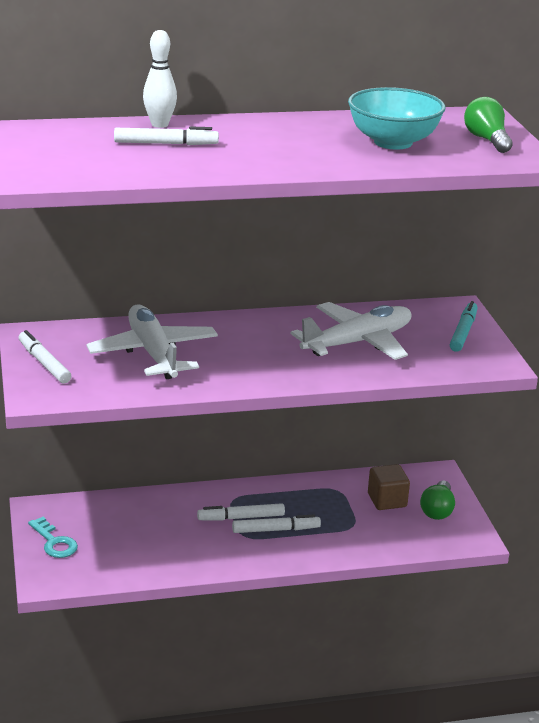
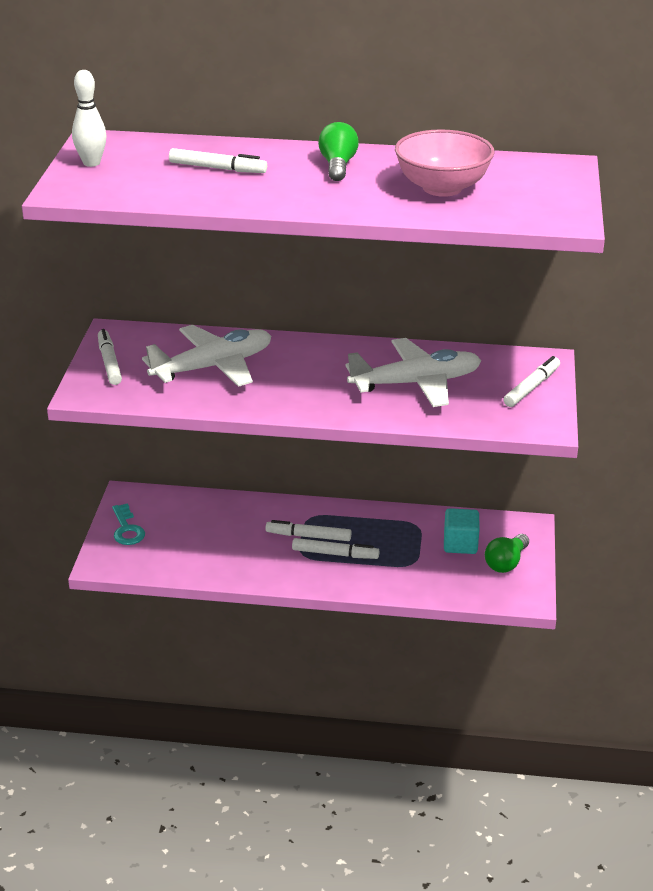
camera: 20 degrees right, 5 degrees up
white plane [86,305,218,379] -> white plane turned 60 degrees clockwise [142,325,271,387]
white bowling pin [143,30,177,128] -> white bowling pin moved to [72,70,106,167]
turquoise bowl [348,87,445,150] -> pink bowl [395,129,495,197]
brown cube [368,464,410,510] -> turquoise cube [444,508,480,554]
turquoise marker [450,301,477,352] -> white marker [503,356,560,407]
green light bulb [464,97,513,153] -> green light bulb moved to [318,122,359,181]

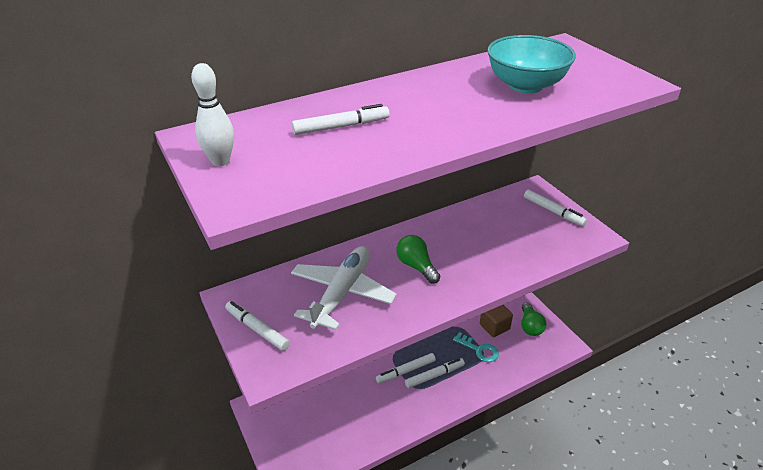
camera: 35 degrees left, 5 degrees up
turquoise key [112,503,145,545] -> turquoise key moved to [453,332,499,362]
green light bulb [318,122,359,181] -> green light bulb moved to [396,235,440,284]
white plane [346,338,481,407] -> none
pink bowl [395,129,495,197] -> turquoise bowl [487,35,576,94]
turquoise cube [444,508,480,554] -> brown cube [480,305,513,337]
white marker [503,356,560,407] -> white marker turned 135 degrees clockwise [524,190,587,226]

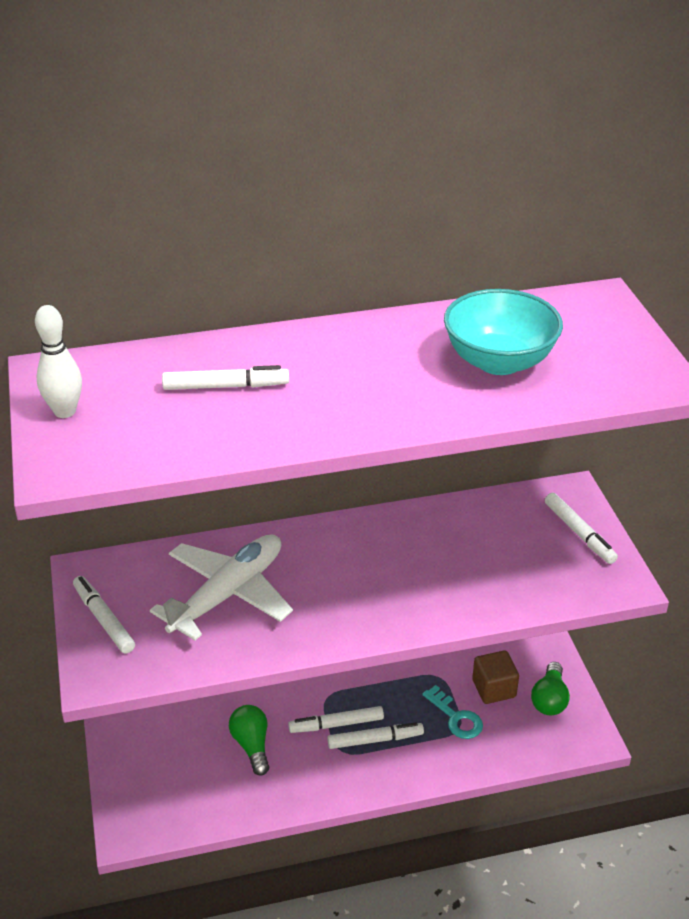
camera: 15 degrees right, 0 degrees up
green light bulb [396,235,440,284] -> green light bulb moved to [229,705,269,776]

